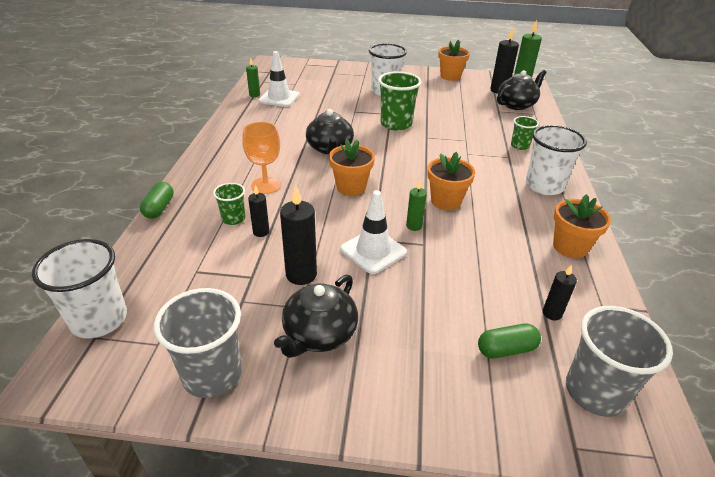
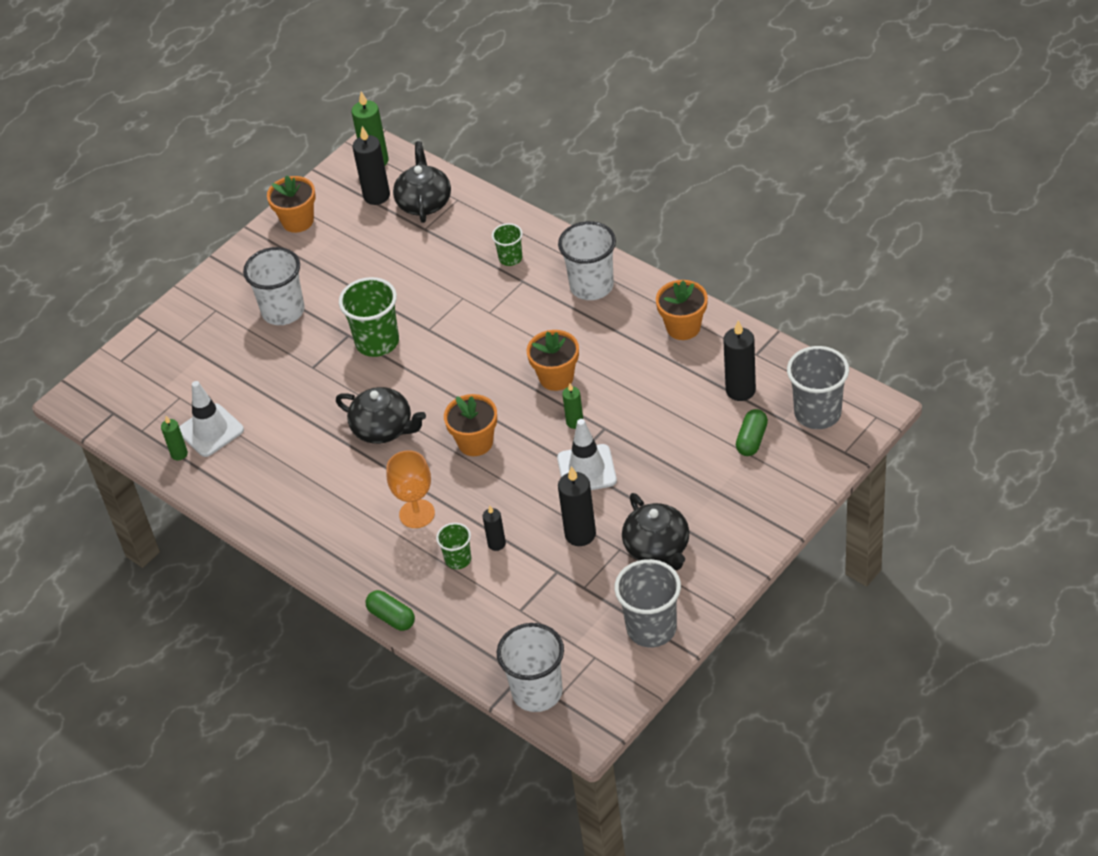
camera: 50 degrees left, 10 degrees up
black candle [543,265,577,320] -> black candle [723,320,756,401], size x1.72

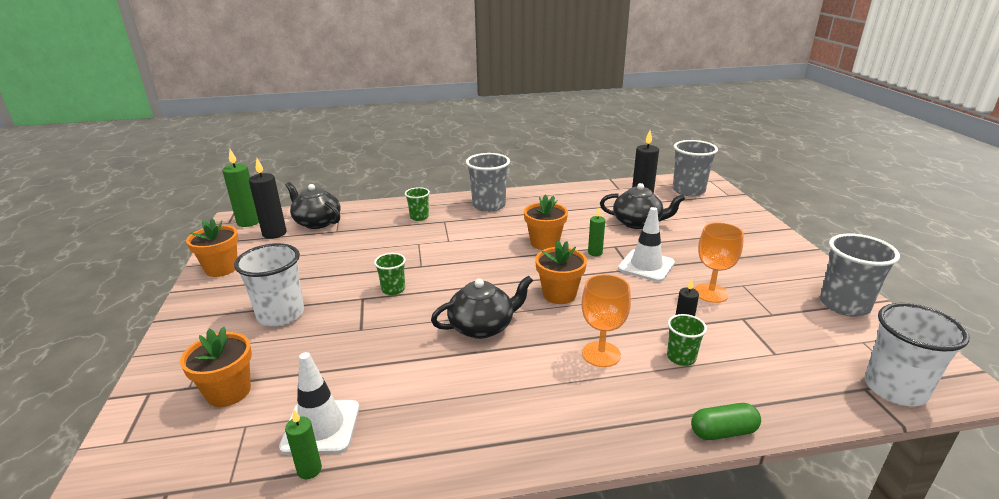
camera: 55 degrees left, 20 degrees down
green cup [339,277,399,357] -> green cup [374,253,406,295], size x0.55
white cup [558,221,616,300] -> grey cup [466,153,510,212]
black candle [558,466,596,546] -> orange goblet [694,223,744,303]
black teapot [622,493,689,570] -> black teapot moved to [600,183,685,229]
orange flower pot [656,280,708,340] -> orange flower pot moved to [180,327,252,407]
green capsule [736,409,768,456] -> none

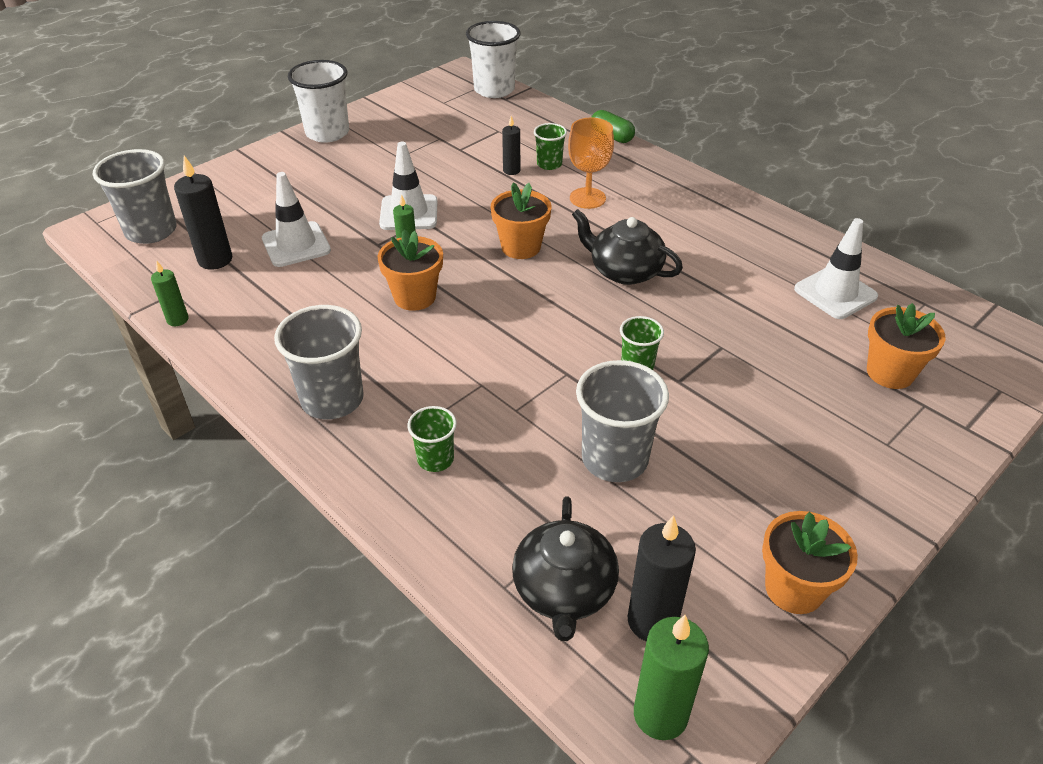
camera: 125 degrees left, 15 degrees up
white cup [234,243,304,326] -> white cup moved to [288,60,349,143]
green candle [285,410,322,479] -> green candle moved to [151,261,189,326]
black teapot [600,183,685,229] -> white traffic cone [262,172,331,267]
orange goblet [694,223,744,303] -> none
grey cup [820,233,900,317] -> grey cup moved to [576,360,669,482]

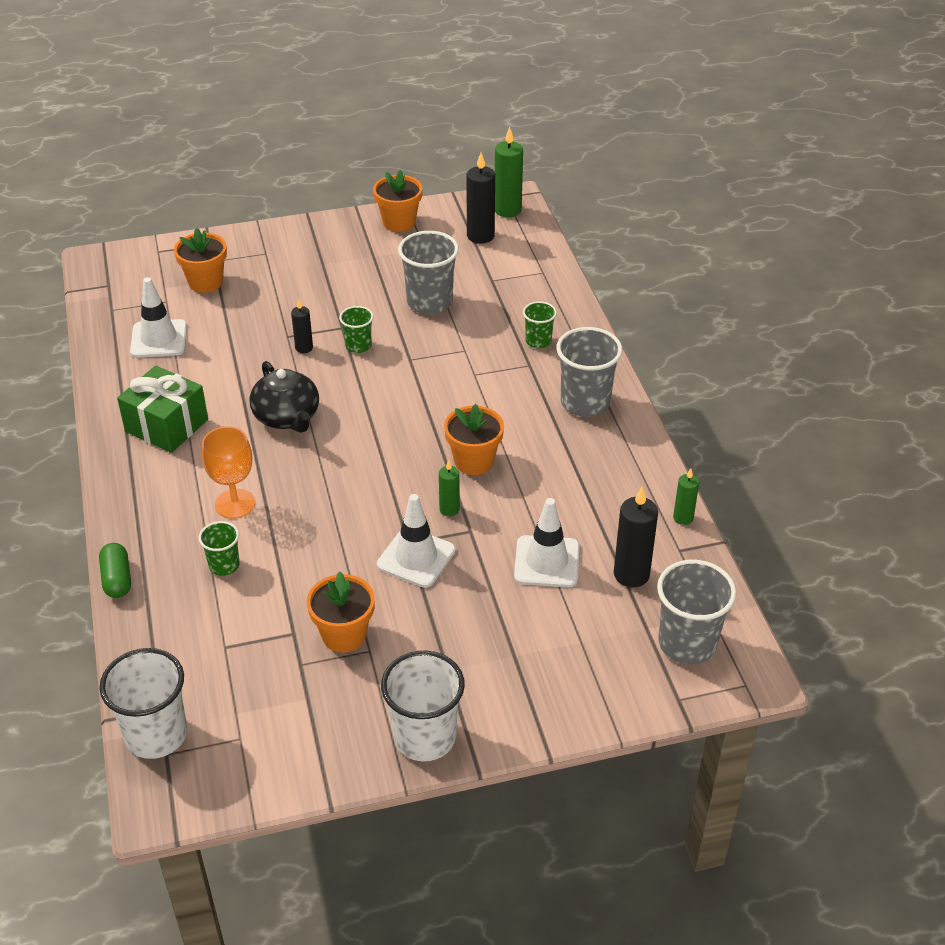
camera: 150 degrees left, 0 degrees up
orange flower pot [491,182,552,259] -> orange flower pot moved to [307,572,375,653]
black candle [502,116,520,175] -> black candle moved to [291,300,313,353]
black teapot [512,496,619,641] -> none
none -> green gift [117,365,208,453]

